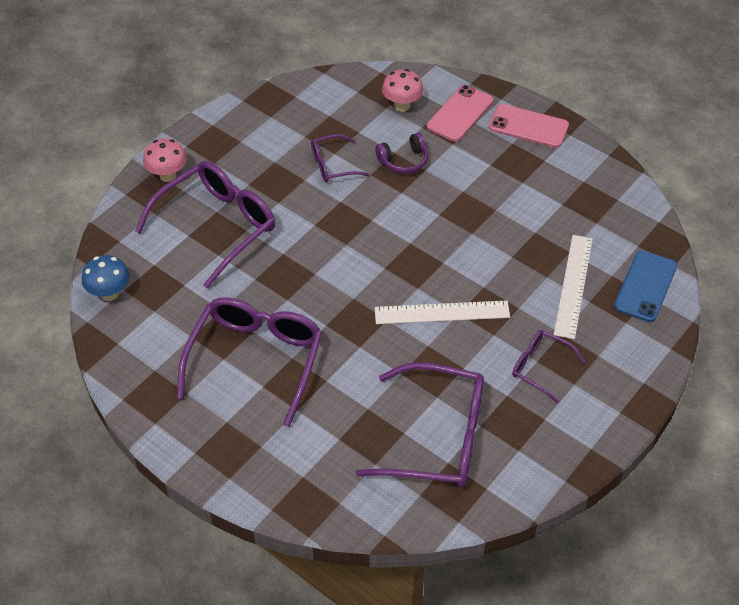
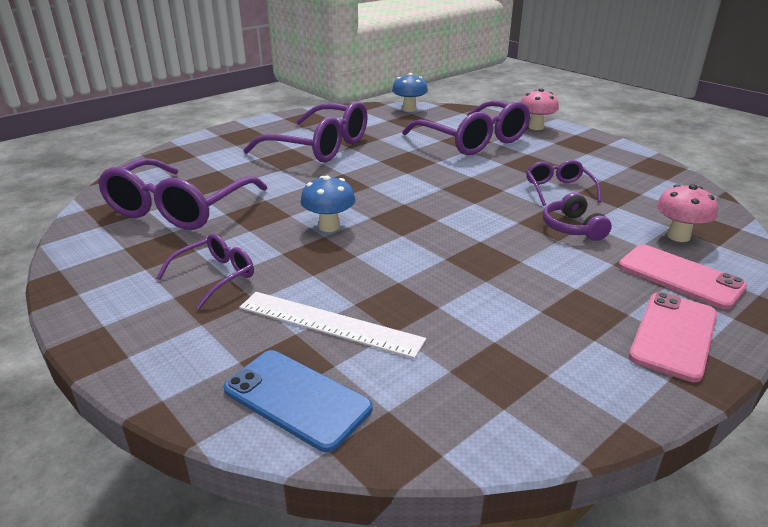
camera: 100 degrees right, 20 degrees down
white ruler [375,301,510,324] -> blue mushroom [300,176,355,232]

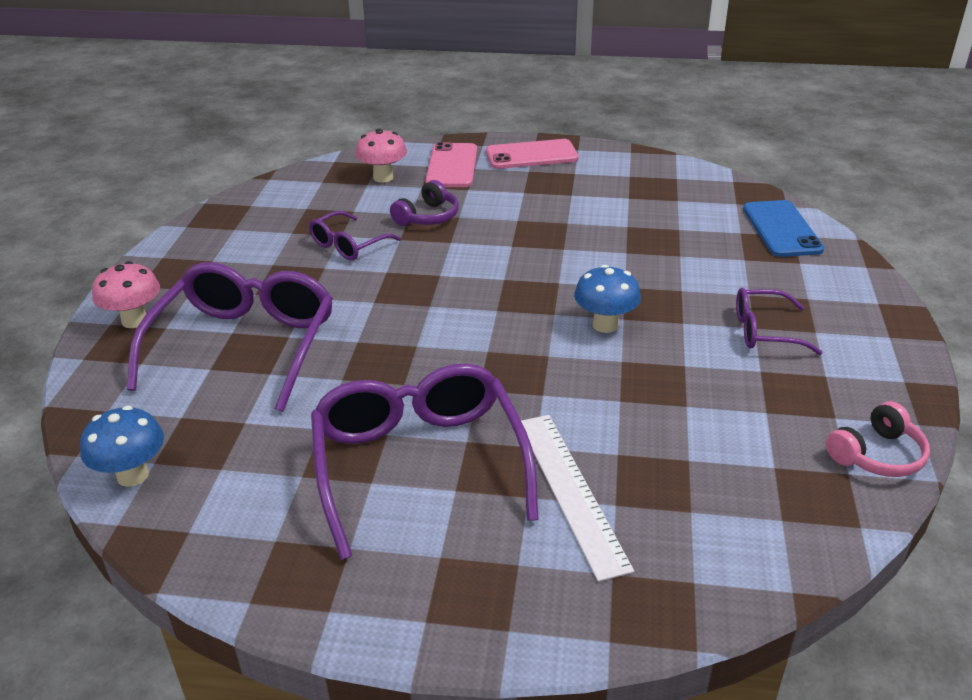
camera: 130 degrees left, 5 degrees up
purple glasses [98,158,267,230] -> none
white ruler [239,292,426,359] -> white ruler moved to [521,415,634,582]
none -> pink headphones [826,401,930,477]

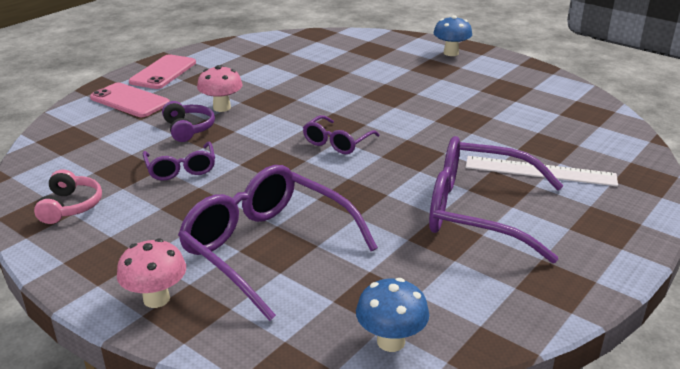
camera: 60 degrees left, 5 degrees down
pink mushroom [355,129,407,183] -> pink mushroom moved to [197,65,243,112]
blue mushroom [574,265,641,333] -> blue mushroom moved to [433,15,472,56]
purple glasses [736,287,823,355] -> purple glasses moved to [303,115,380,154]
blue phone [743,200,824,257] -> none
pink headphones [826,401,930,477] -> pink headphones moved to [34,169,102,224]

